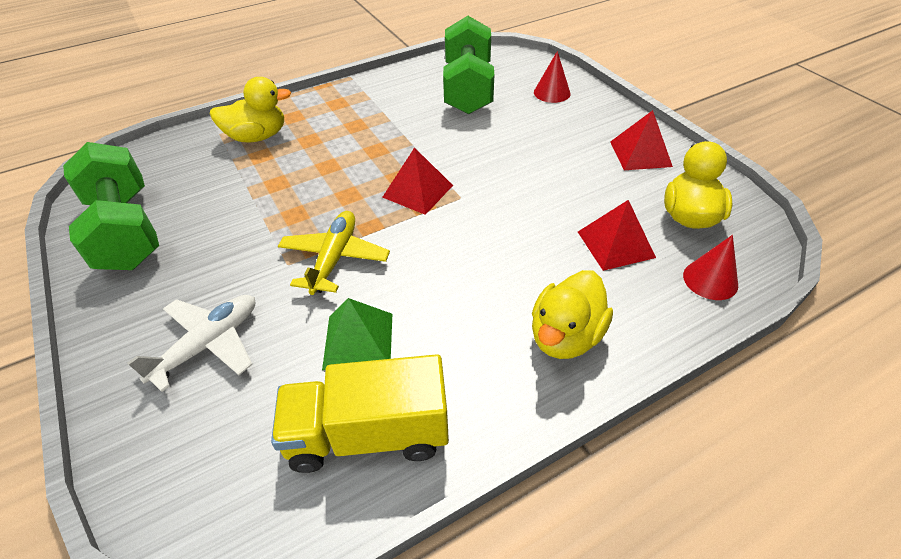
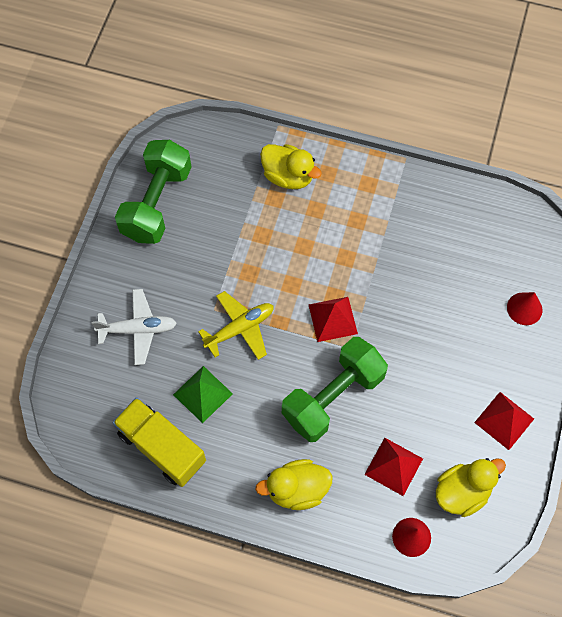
camera: 45 degrees right, 20 degrees up
green dumbbell [443,16,494,114] -> green dumbbell moved to [282,337,388,442]

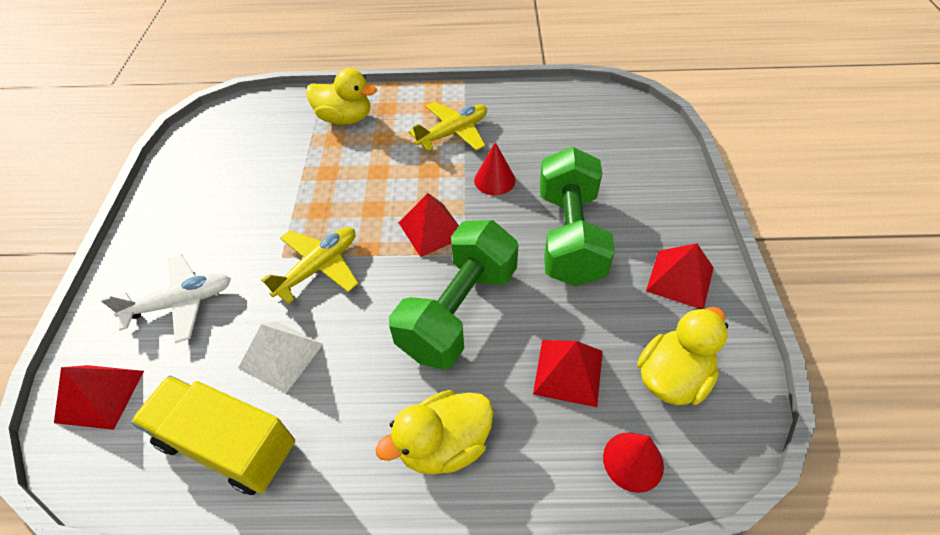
camera: 15 degrees left, 15 degrees down
green dumbbell [115,140,192,244] -> green dumbbell moved to [540,147,615,286]
green pyramid [173,366,233,423] -> white pyramid [238,322,323,393]
red cone [507,292,542,325] -> red cone moved to [474,142,515,195]
none -> red pyramid [54,365,144,430]
none -> yellow plane [409,102,487,151]

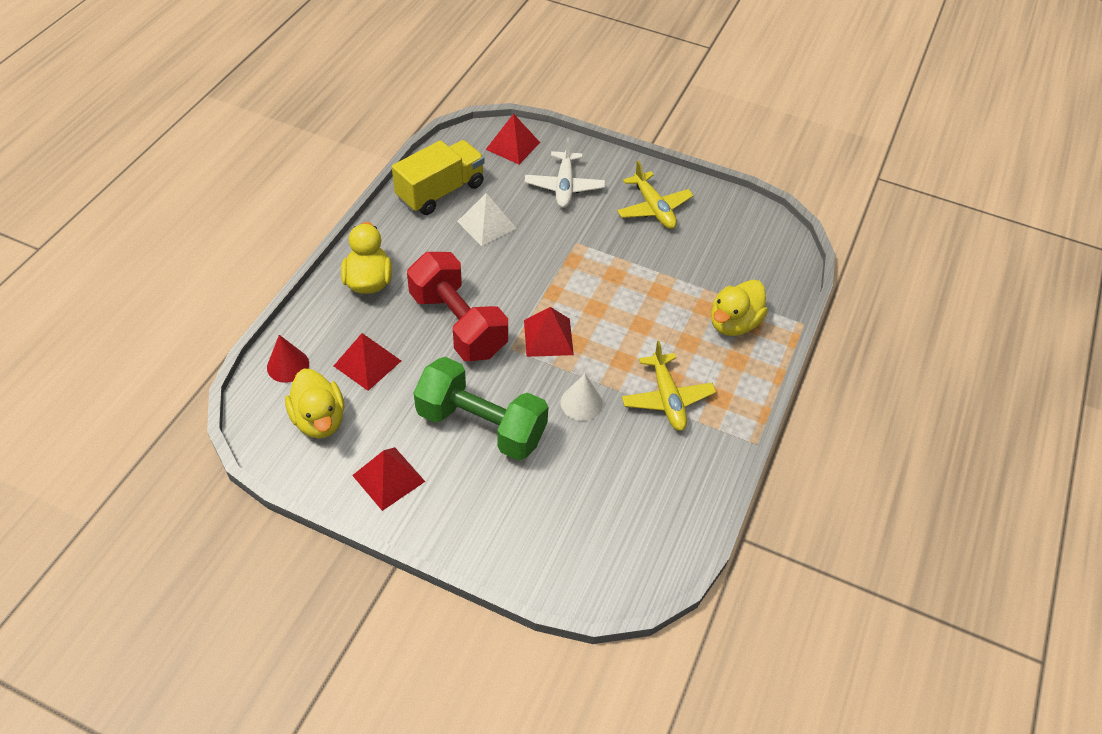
camera: 110 degrees right, 0 degrees up
yellow plane [261,227,358,304] -> yellow plane moved to [617,160,694,229]
green dumbbell [389,220,519,370] -> red dumbbell [407,252,508,361]
red cone [474,142,515,195] -> white cone [561,374,603,421]

